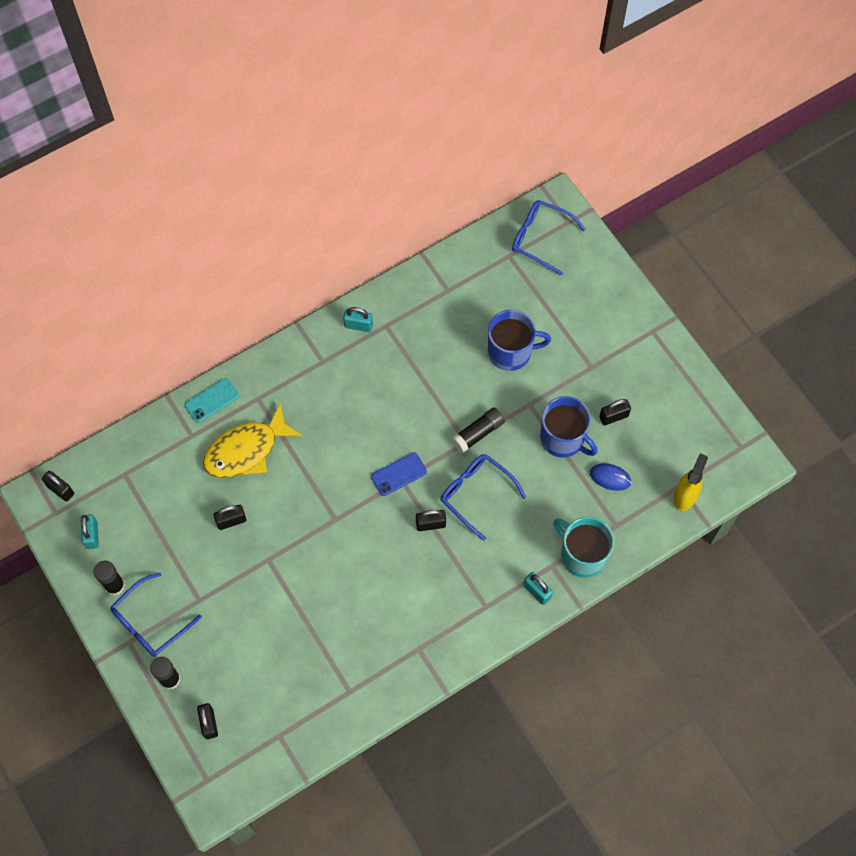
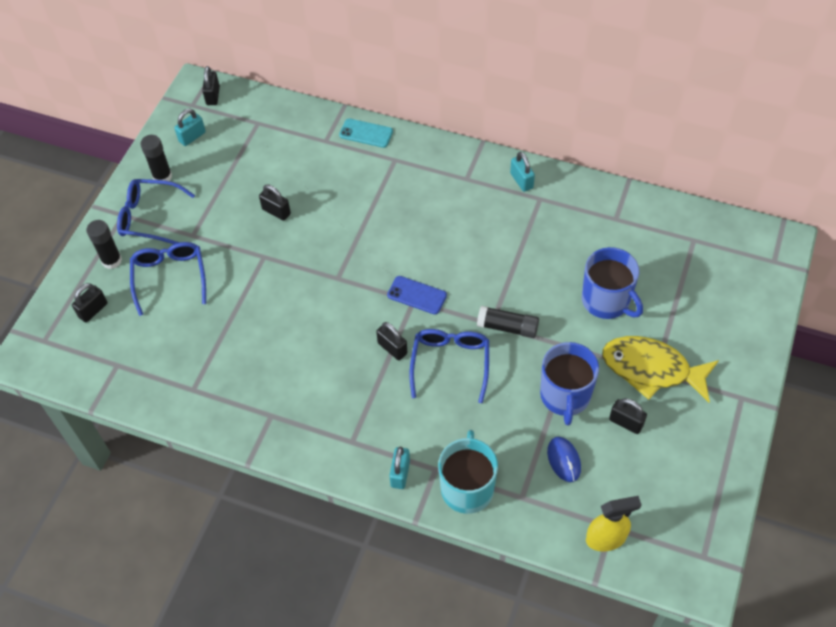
camera: 55 degrees right, 10 degrees down
yellow fish [203,404,303,478] -> yellow fish moved to [602,336,719,402]
blue glasses [512,200,586,275] -> blue glasses moved to [130,242,206,316]

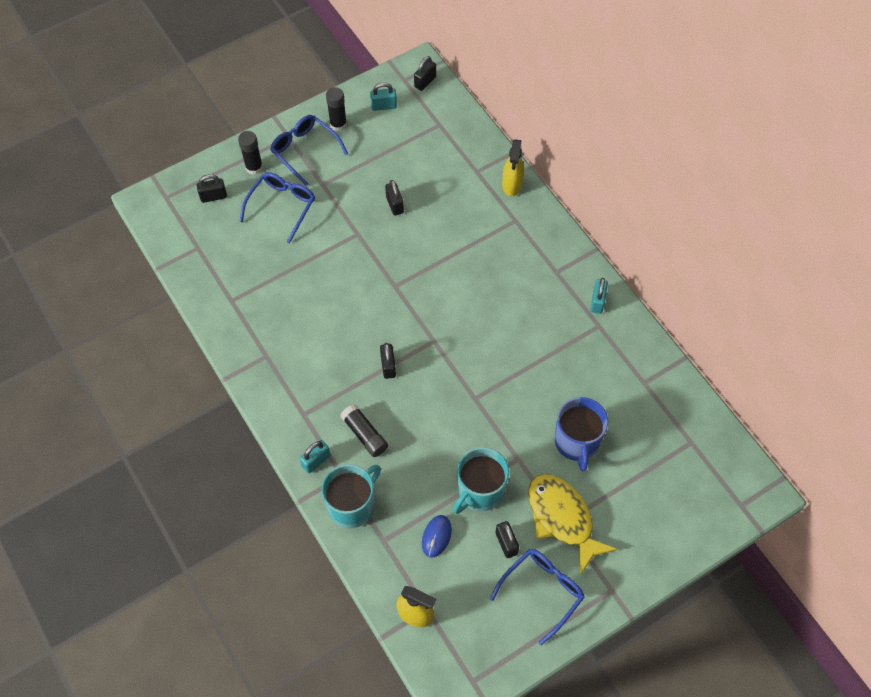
camera: 35 degrees right, 5 degrees up
turquoise phone [339,119,393,148] -> yellow spray bottle [502,139,524,196]
blue phone [387,276,447,314] -> none
blue glasses [410,329,489,403] -> blue glasses moved to [490,549,585,645]
black glue stick [477,306,539,338] -> black glue stick moved to [340,404,388,457]
blue mug [540,342,599,425] -> turquoise mug [453,447,509,514]

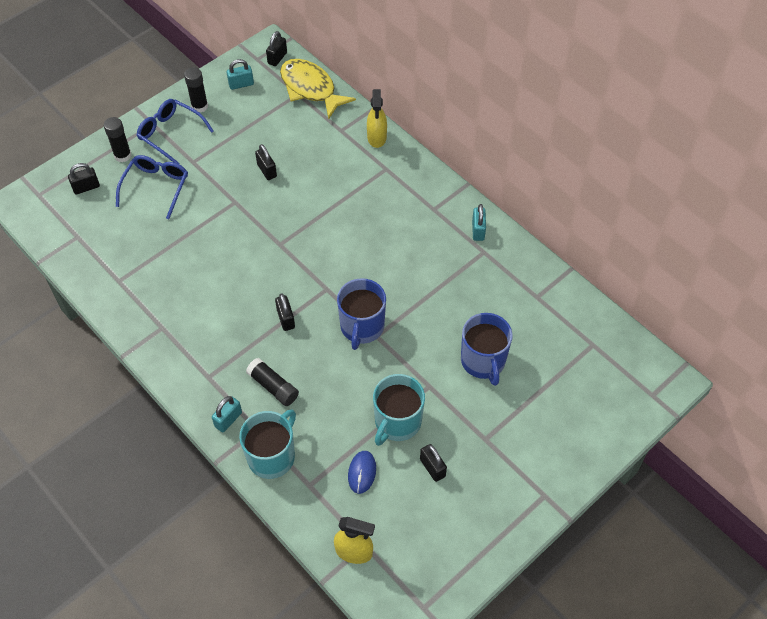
camera: 10 degrees left, 5 degrees down
blue glasses [490,549,585,645] -> none
yellow fish [528,474,618,574] -> yellow fish moved to [280,59,356,119]
none -> blue mug [337,278,386,350]

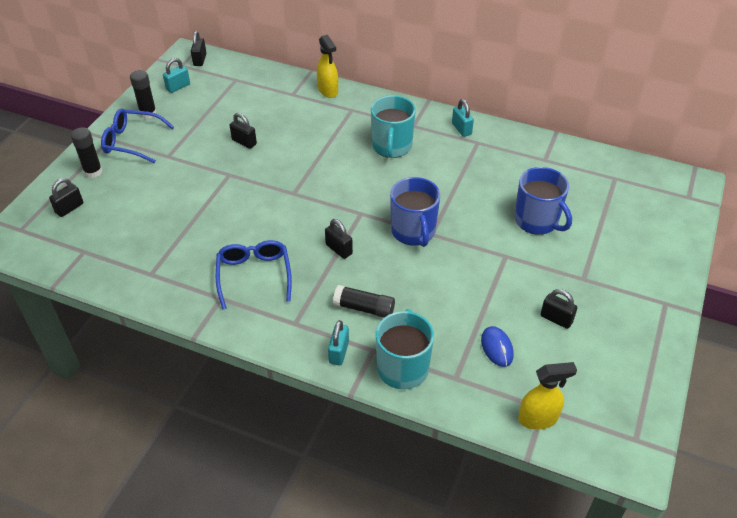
camera: 25 degrees left, 10 degrees down
blue glasses [116,155,188,219] -> blue glasses moved to [216,240,292,310]
yellow fish [280,59,356,119] -> none
turquoise mug [373,374,425,446] -> turquoise mug moved to [371,95,416,158]

